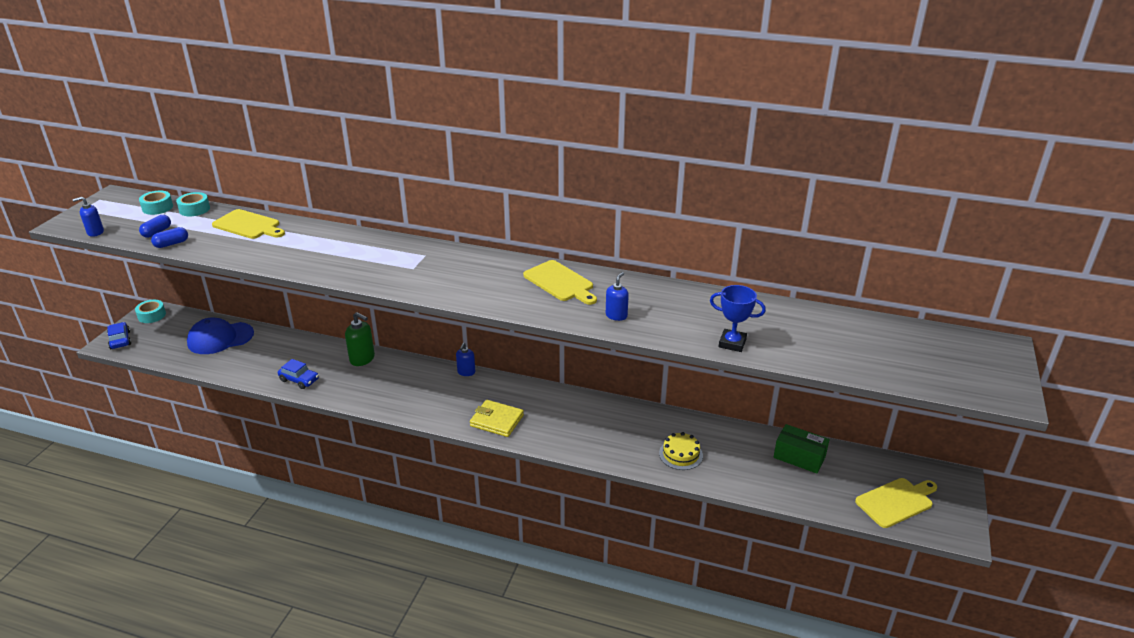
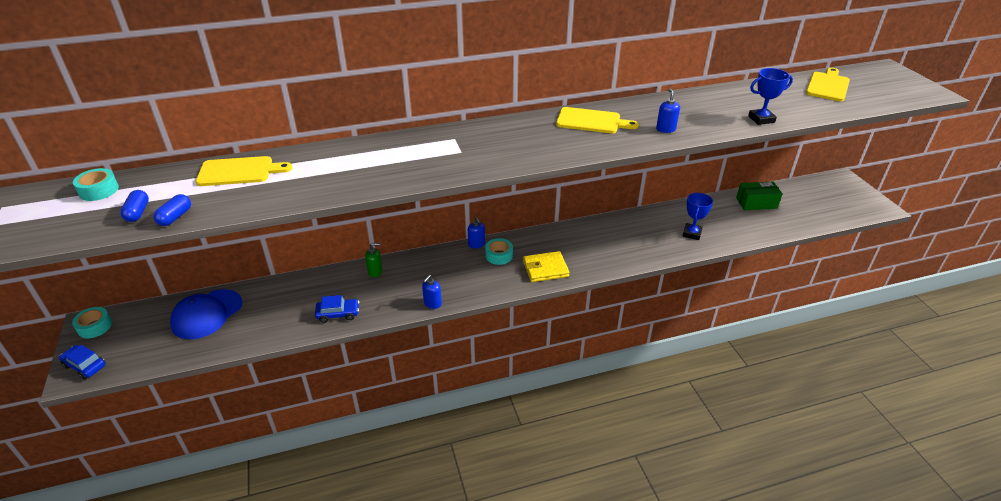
camera: 35 degrees left, 5 degrees up
blue soap dispenser [72,197,104,237] -> blue soap dispenser moved to [422,275,442,309]
turquoise tape [176,192,210,216] -> turquoise tape moved to [485,238,513,265]
green soap dispenser [345,312,375,366] -> green soap dispenser [365,243,382,277], size x0.64
yellow cake [659,432,703,470] -> blue trophy [683,193,713,240]
yellow cutting board [855,478,937,528] -> yellow cutting board moved to [806,68,850,101]

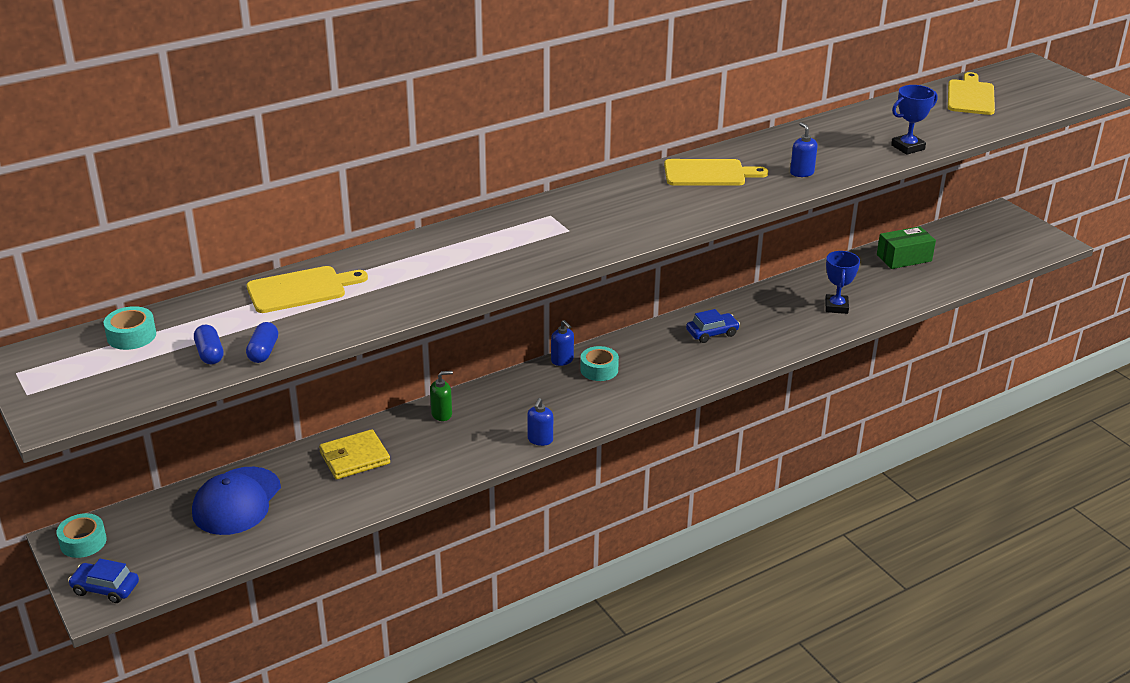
camera: 15 degrees left, 5 degrees down
blue car [315,295,359,323] -> blue car moved to [686,309,740,343]
yellow wallet [523,251,570,282] -> yellow wallet moved to [319,429,390,479]

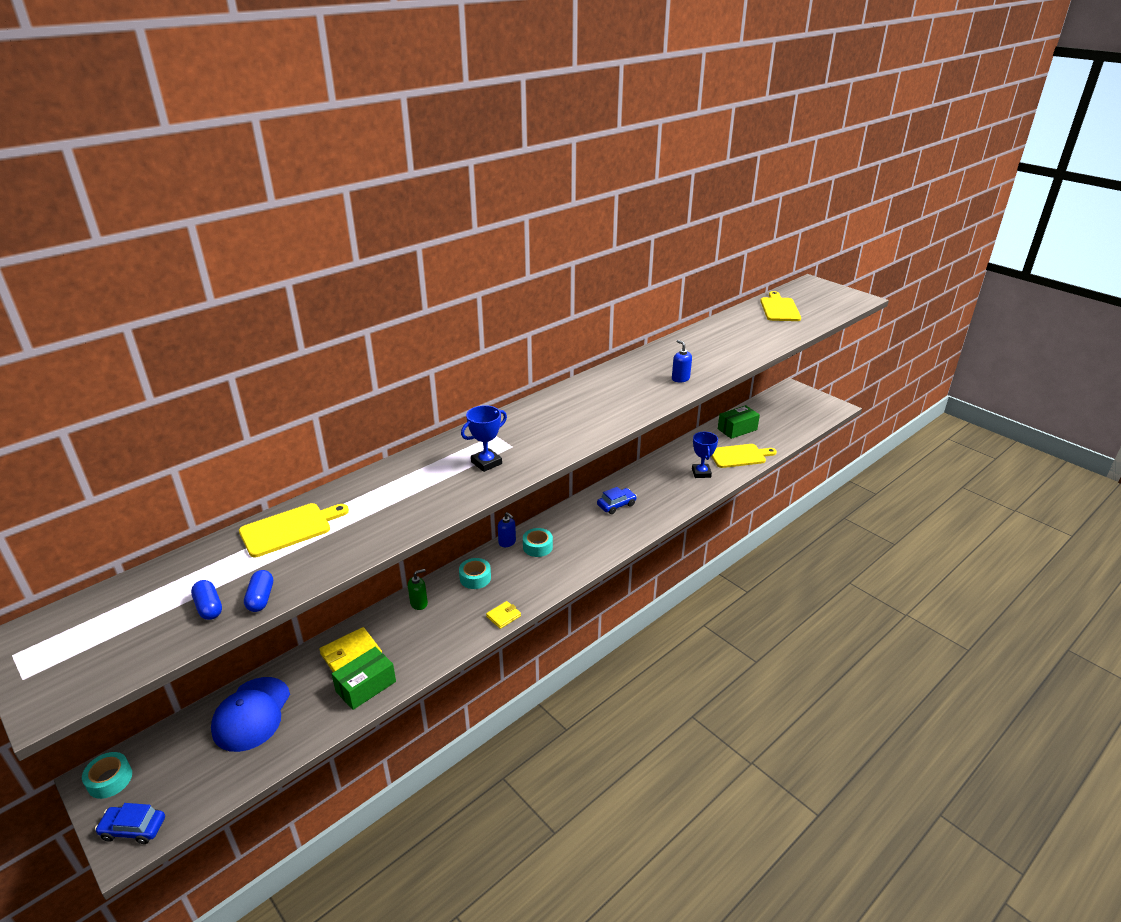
camera: 10 degrees left, 0 degrees up
turquoise tape [104,306,156,350] -> turquoise tape moved to [459,558,491,589]
blue soap dispenser [527,398,553,446] -> yellow wallet [486,601,521,629]
yellow cutting board [664,159,768,186] -> yellow cutting board moved to [711,444,777,468]
blue trophy [891,85,938,155] -> blue trophy moved to [461,405,507,472]
none -> green box [332,647,396,710]

